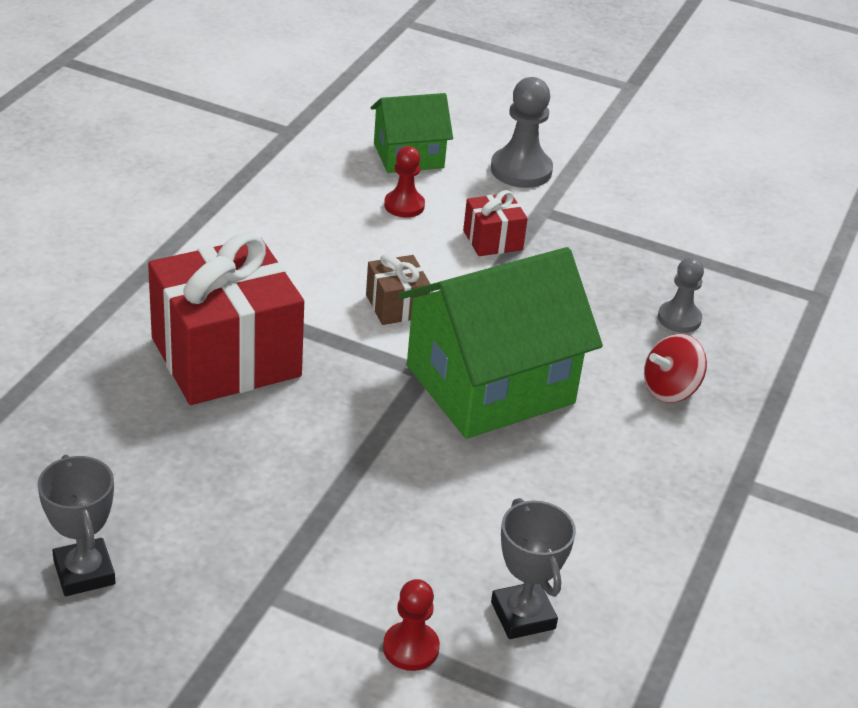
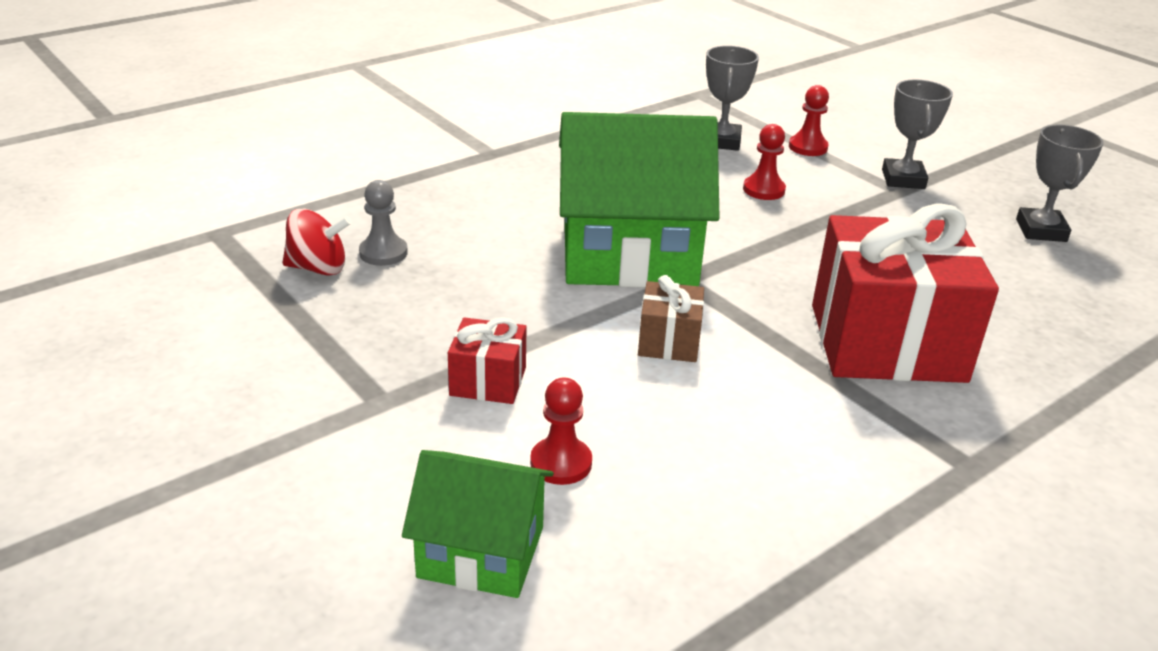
camera: 150 degrees left, 5 degrees down
grey pawn [491,77,553,188] -> none
red spinning top [644,334,707,403] -> red spinning top moved to [283,209,351,276]
none -> red pawn [743,124,786,200]
none -> grey trophy [882,80,953,189]

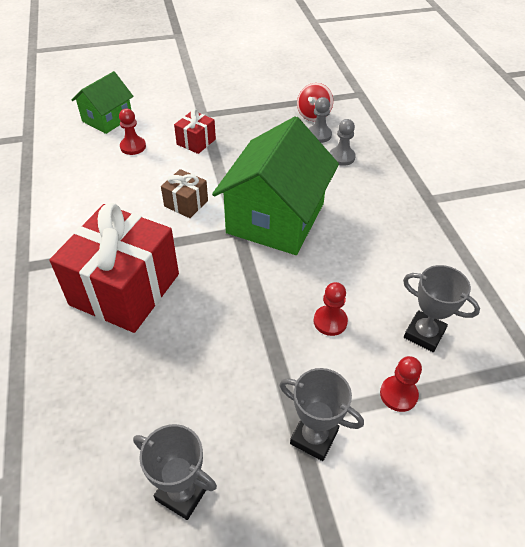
camera: 115 degrees right, 15 degrees up
none -> grey pawn [330,119,356,166]

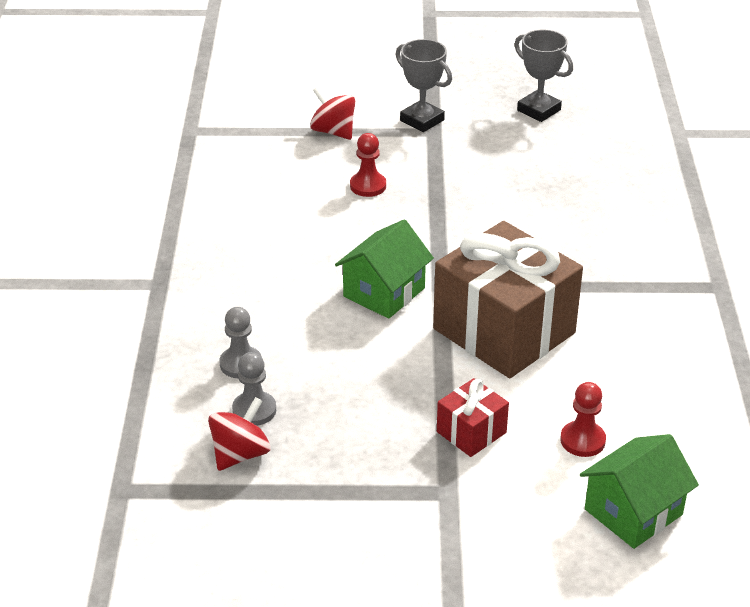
camera: 165 degrees left, 10 degrees down
red gift [50,203,179,333] -> none
brown gift [161,169,208,218] -> brown gift [433,221,583,378], size x2.19
green house [212,116,339,255] -> green house [335,219,434,319], size x0.56
red pawn [380,356,422,412] -> red spinning top [310,87,355,140]
grey trophy [403,265,480,352] -> none

